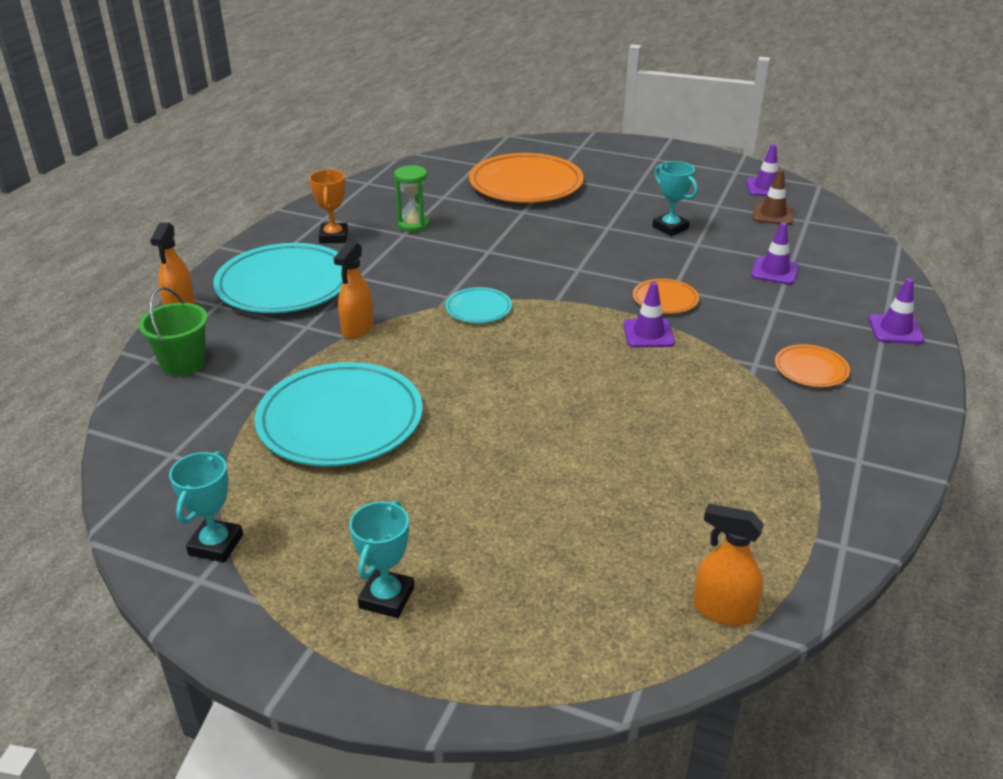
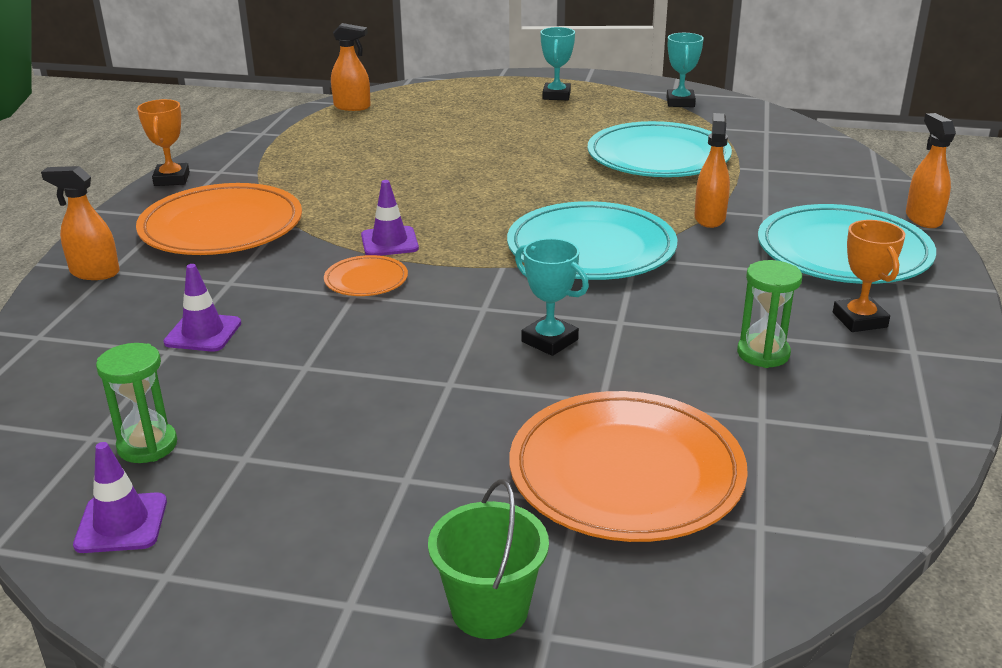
camera: 170 degrees right, 5 degrees down
green bucket [139,286,208,376] -> green bucket moved to [428,479,549,639]
turquoise plate [445,287,512,323] -> turquoise plate [507,201,677,280], size x2.12
turquoise trophy [652,161,698,236] -> turquoise trophy moved to [515,238,589,356]
brown traffic cone [753,169,793,225] -> green hourglass [96,343,177,463]
orange plate [775,344,850,387] -> orange plate [136,183,302,255], size x2.12
purple traffic cone [869,278,925,344] -> orange spray bottle [41,166,120,280]
none -> orange trophy [137,99,190,186]

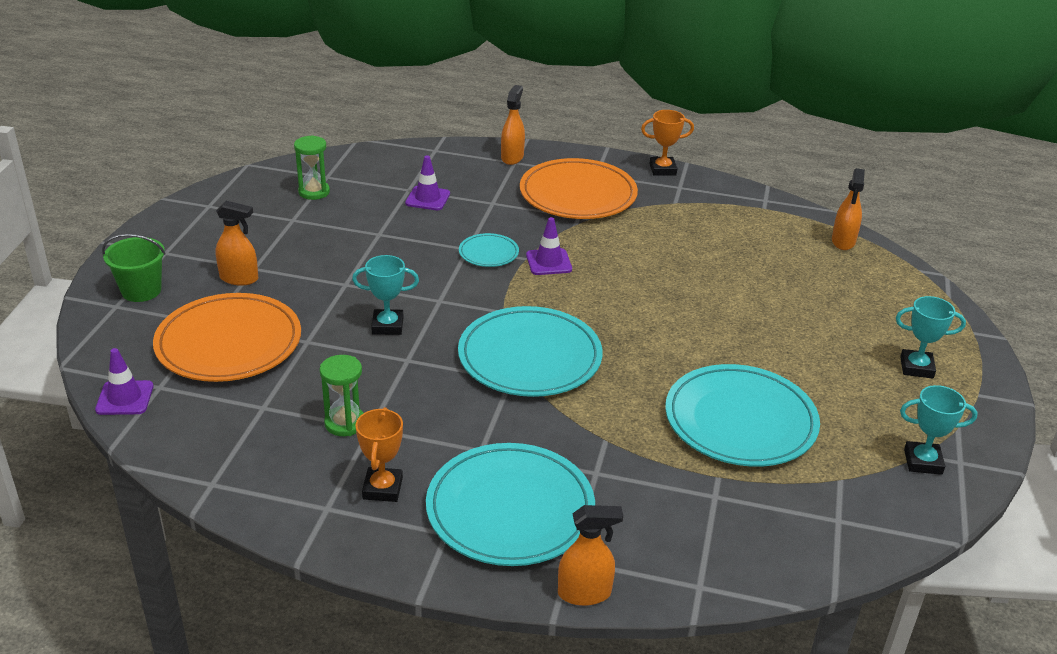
camera: 90 degrees right, 5 degrees up
purple traffic cone [73,442,167,553] -> purple traffic cone moved to [95,348,153,415]
orange plate [324,255,408,296] -> turquoise plate [459,233,519,267]
turquoise trophy [515,238,589,356] -> turquoise trophy turned 45 degrees clockwise [352,255,419,335]
orange spray bottle [694,113,730,228] -> orange spray bottle moved to [215,201,258,285]
orange trophy [833,220,905,332] -> orange trophy turned 75 degrees counterclockwise [356,407,403,502]

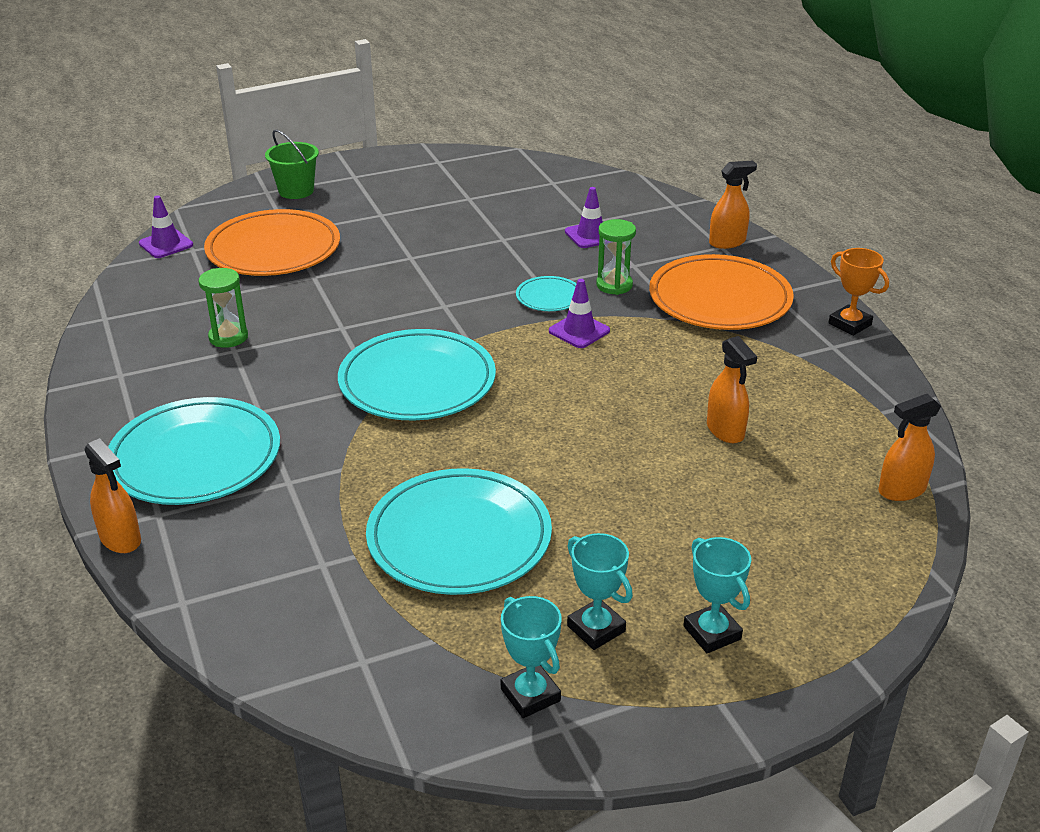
camera: 55 degrees right, 0 degrees up
orange spray bottle [215,201,258,285] -> orange spray bottle moved to [707,336,757,443]
green hourglass [294,135,330,200] -> green hourglass moved to [596,219,636,295]
turquoise trophy [352,255,419,335] -> turquoise trophy moved to [567,533,633,650]
orange trophy [356,407,403,502] -> none

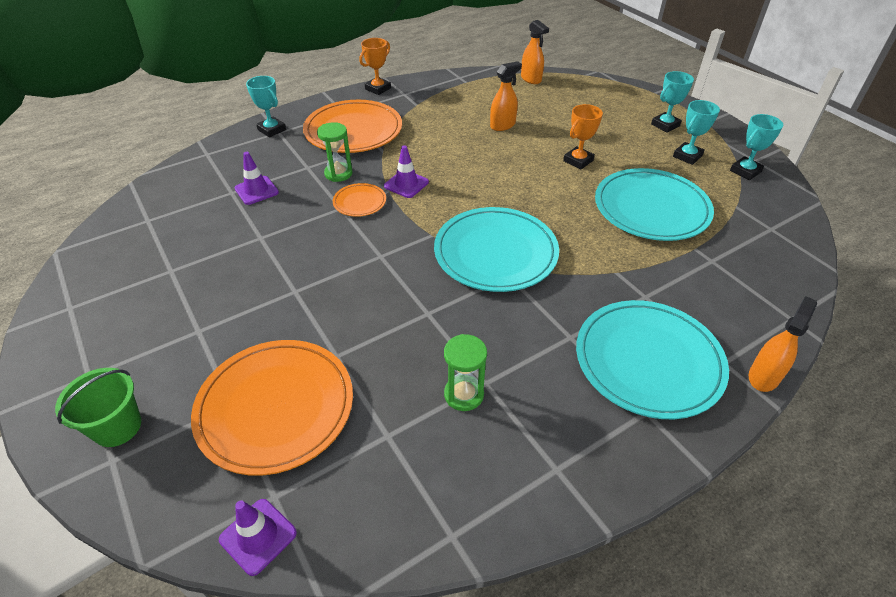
camera: 100 degrees left, 10 degrees up
turquoise plate [516,276,577,311] -> orange plate [333,183,386,217]
orange spray bottle [709,161,757,249] -> turquoise trophy [246,76,286,138]
none -> orange trophy [563,104,603,169]

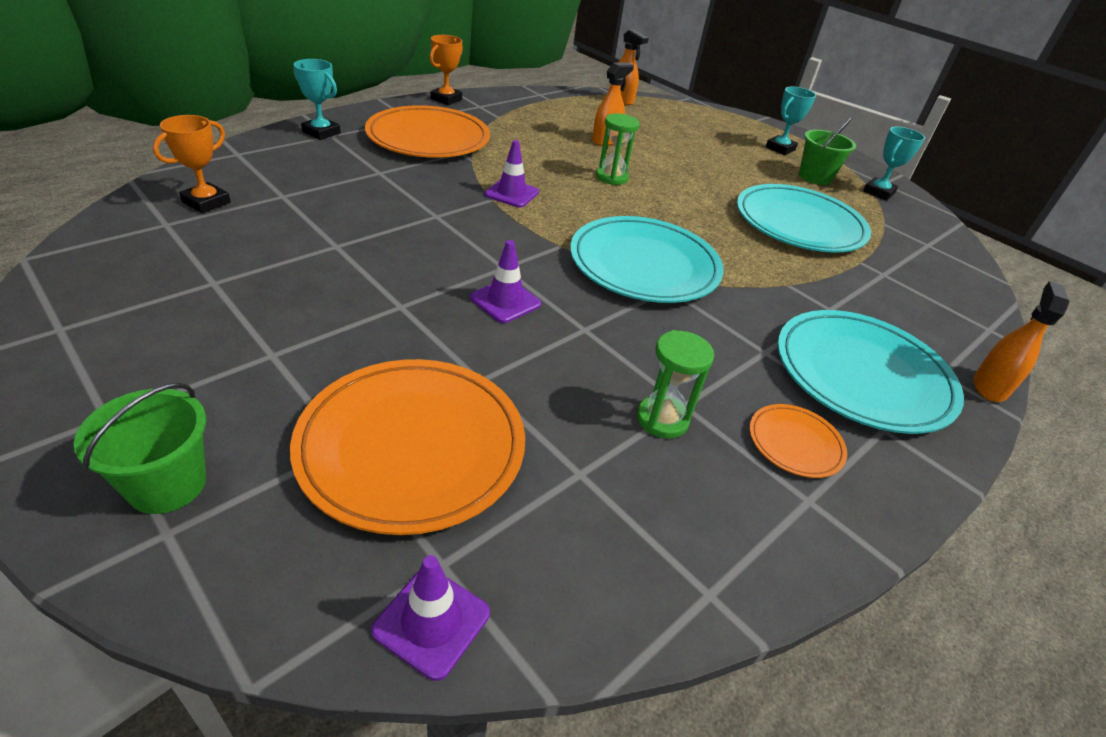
camera: 15 degrees left, 5 degrees down
purple traffic cone [235,152,279,205] -> purple traffic cone moved to [470,240,541,323]
green hourglass [317,122,352,182] -> green hourglass moved to [596,113,640,185]
orange plate [333,183,386,217] -> orange plate moved to [750,404,847,478]
orange trophy [563,104,603,169] -> orange trophy moved to [153,115,231,213]
turquoise trophy [673,100,720,165] -> green bucket [799,117,856,185]

